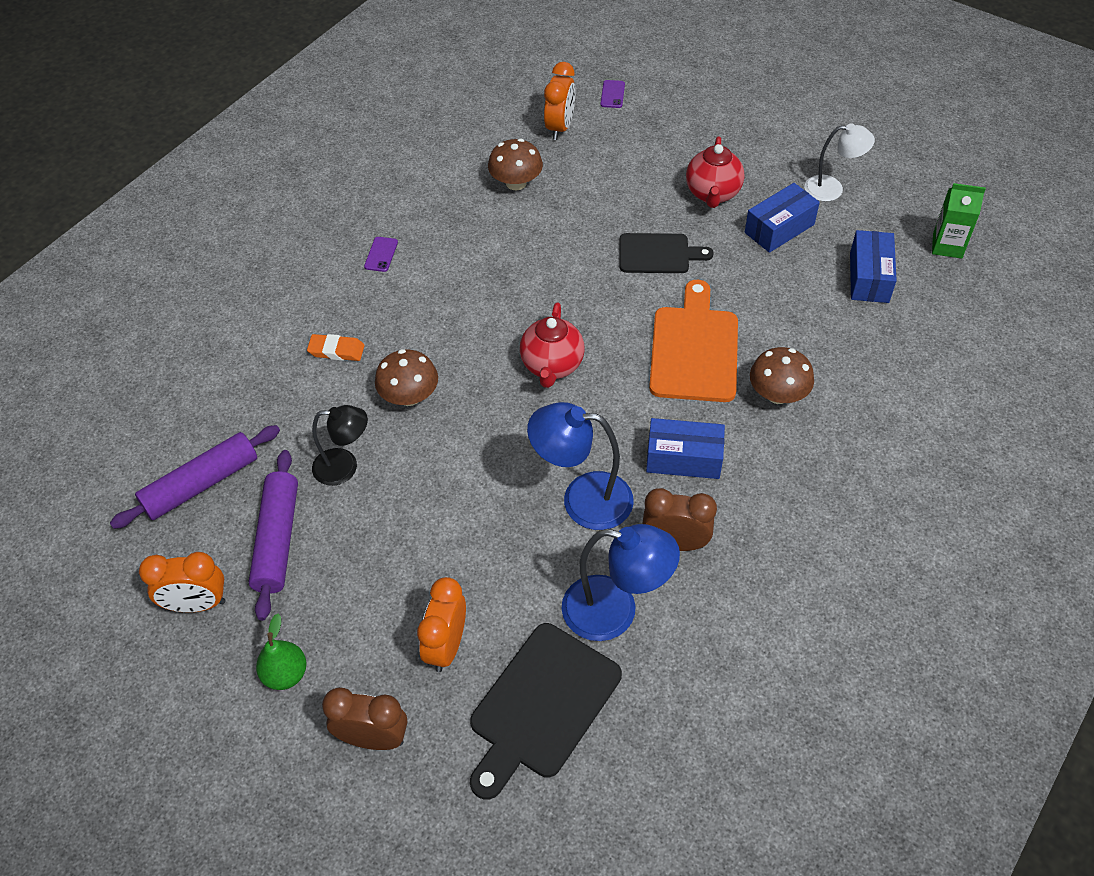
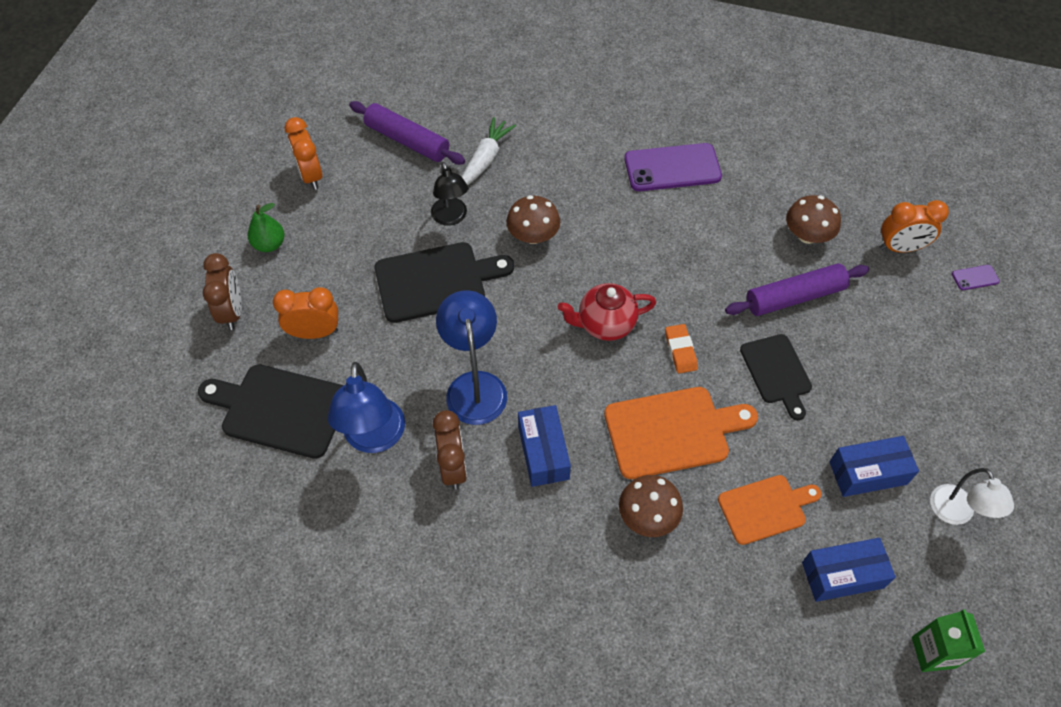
camera: 70 degrees right, 5 degrees up
purple rolling pin [249,450,298,621] -> purple rolling pin moved to [725,264,869,316]
orange eraser [307,334,365,361] -> orange eraser moved to [665,324,698,373]
purple phone [364,237,398,272] -> purple phone [624,143,722,191], size x2.31
red teapot [686,136,745,208] -> none
blue box [745,183,820,253] -> blue box turned 45 degrees counterclockwise [830,436,919,497]
none -> black cutting board [374,242,514,323]
none -> white carrot [462,117,516,185]
none -> orange cutting board [718,475,822,545]

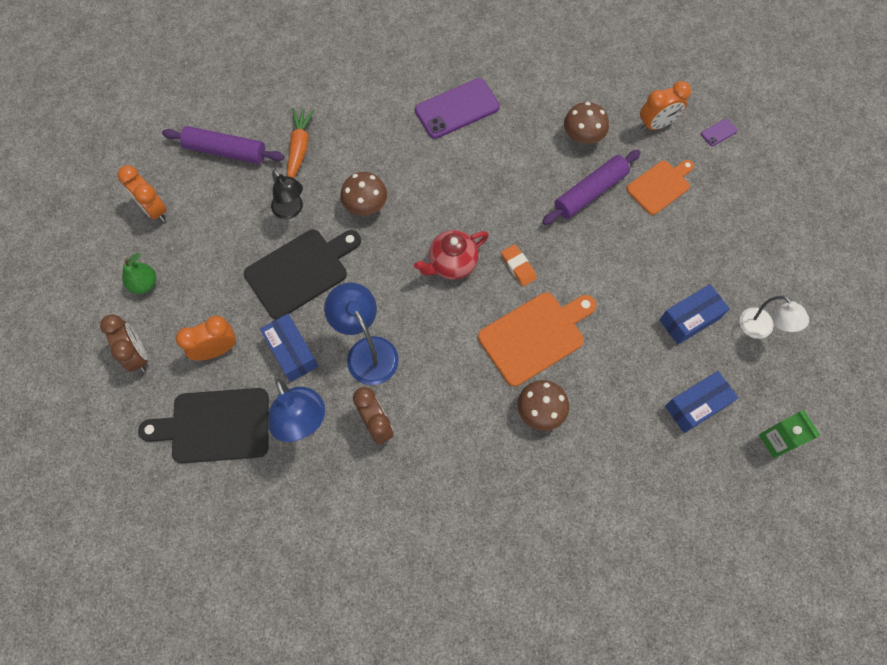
camera: 20 degrees left, 10 degrees up
white carrot [462,117,516,185] -> orange carrot [287,108,315,178]
blue box [518,405,571,487] -> blue box moved to [260,314,318,382]
orange cutting board [718,475,822,545] -> orange cutting board moved to [626,160,694,215]
black cutting board [740,334,812,420] -> none

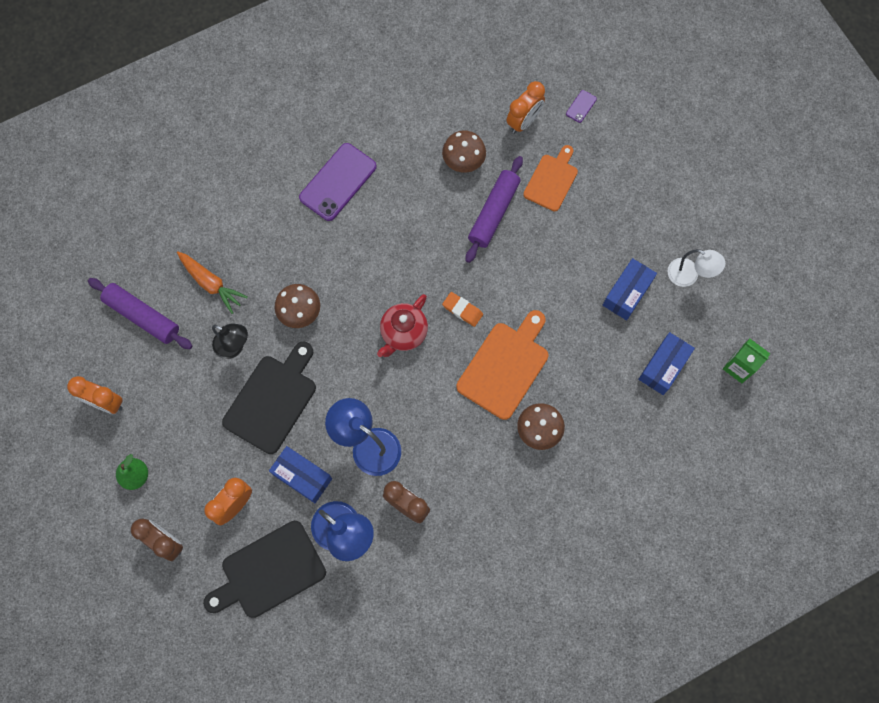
camera: 25 degrees left, 5 degrees up
purple rolling pin [162,126,284,164] -> purple rolling pin turned 45 degrees clockwise [88,278,193,349]
orange carrot [287,108,315,178] -> orange carrot turned 150 degrees clockwise [177,252,248,314]

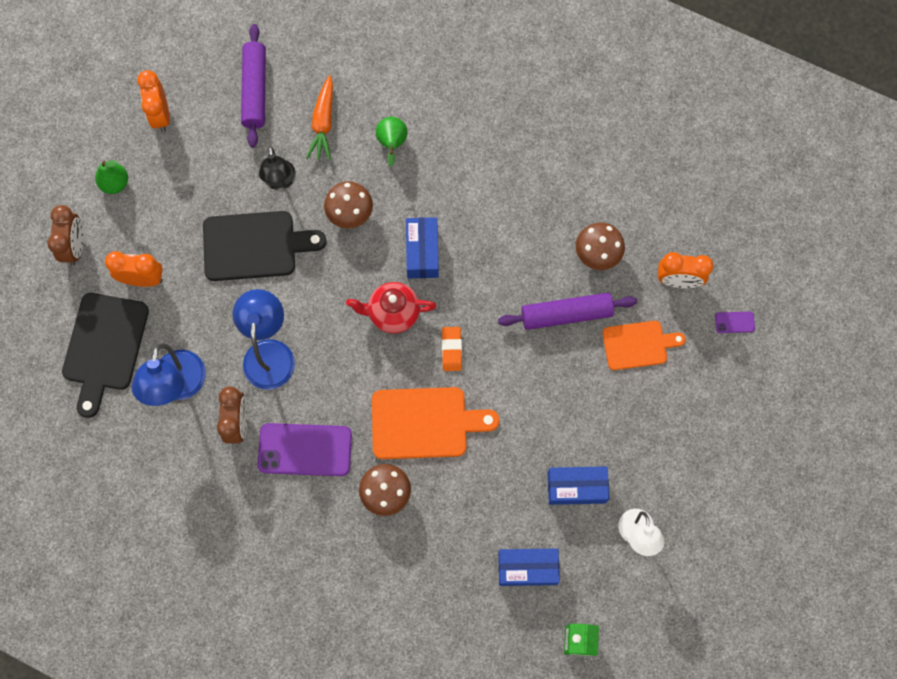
camera: 55 degrees right, 0 degrees up
black cutting board [203,521,326,618] -> black cutting board turned 105 degrees counterclockwise [62,293,149,418]
blue box [269,446,332,503] -> blue box moved to [406,217,439,279]
purple phone [299,143,377,221] -> purple phone moved to [257,423,352,476]
none -> green pear [376,117,408,167]

